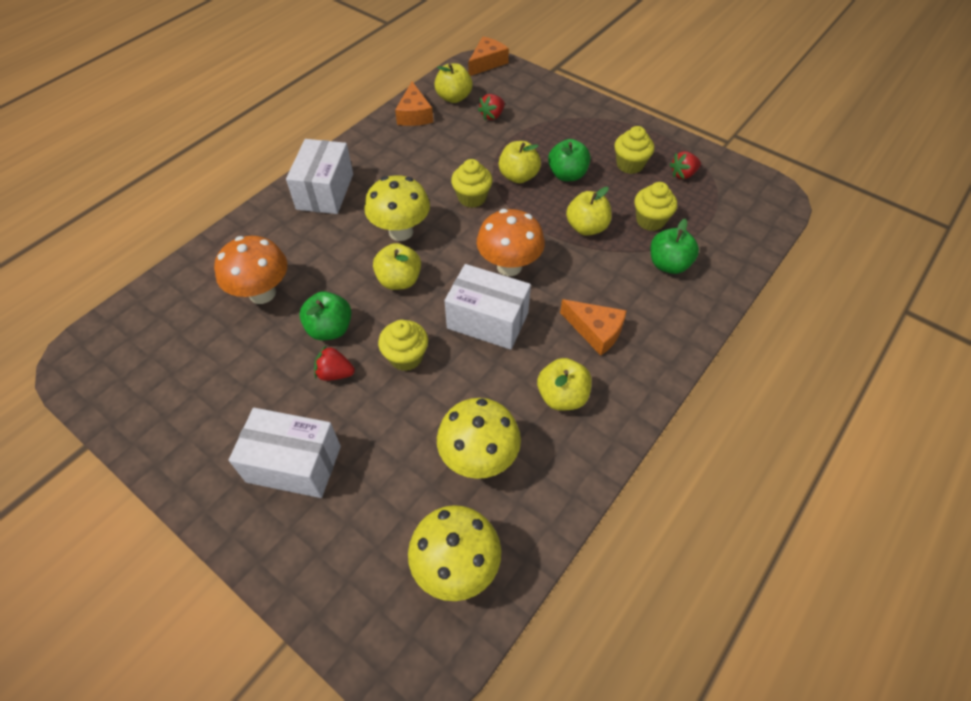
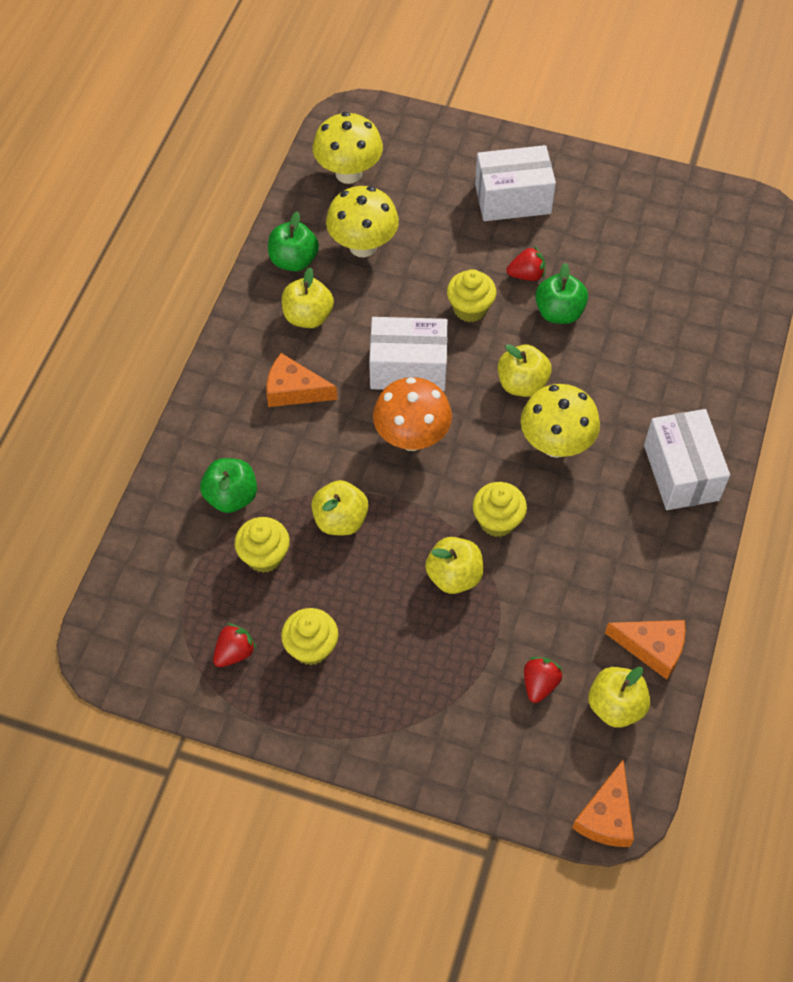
camera: 160 degrees right, 5 degrees up
orange mushroom [214,236,287,304] -> none
orange cheese [395,81,433,126] -> orange cheese turned 135 degrees clockwise [605,620,686,680]
green apple [548,139,590,181] -> green apple moved to [268,211,319,272]

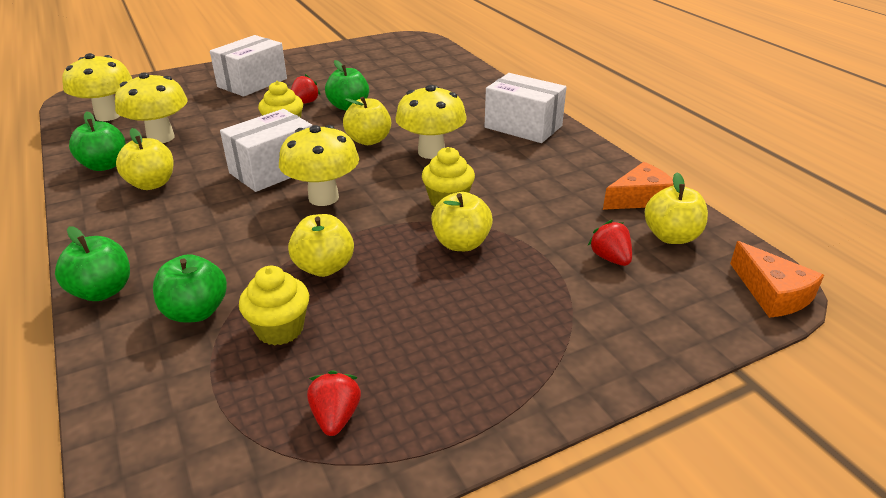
camera: 45 degrees left, 25 degrees down
orange cheese [266,353,337,407] -> none
yellow cupcake [281,608,338,665] -> none
orange mushroom [373,377,452,451] -> yellow mushroom [279,125,359,206]
none -> green apple [55,226,130,301]

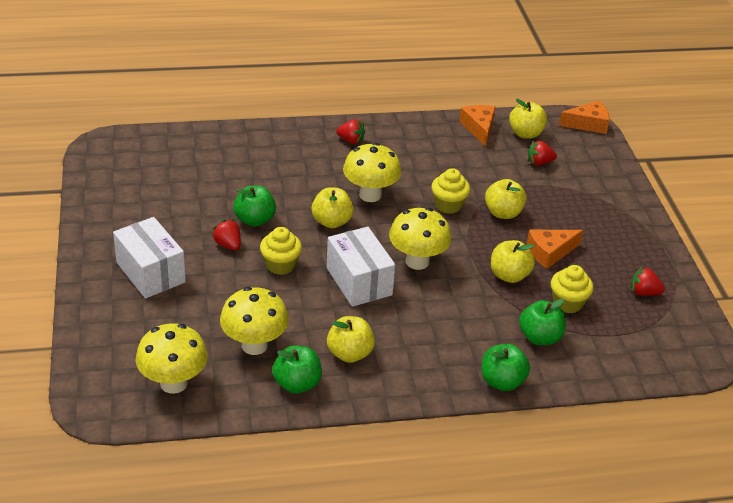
camera: 75 degrees left, 5 degrees up
white box [484,73,566,143] -> red strawberry [336,119,365,144]
none -> orange cheese [527,230,583,269]

